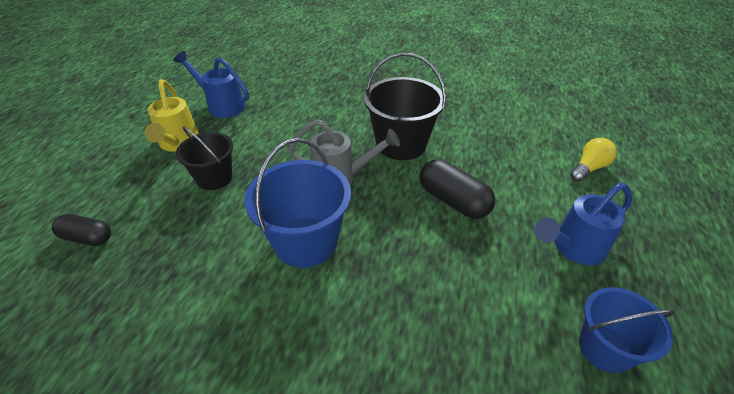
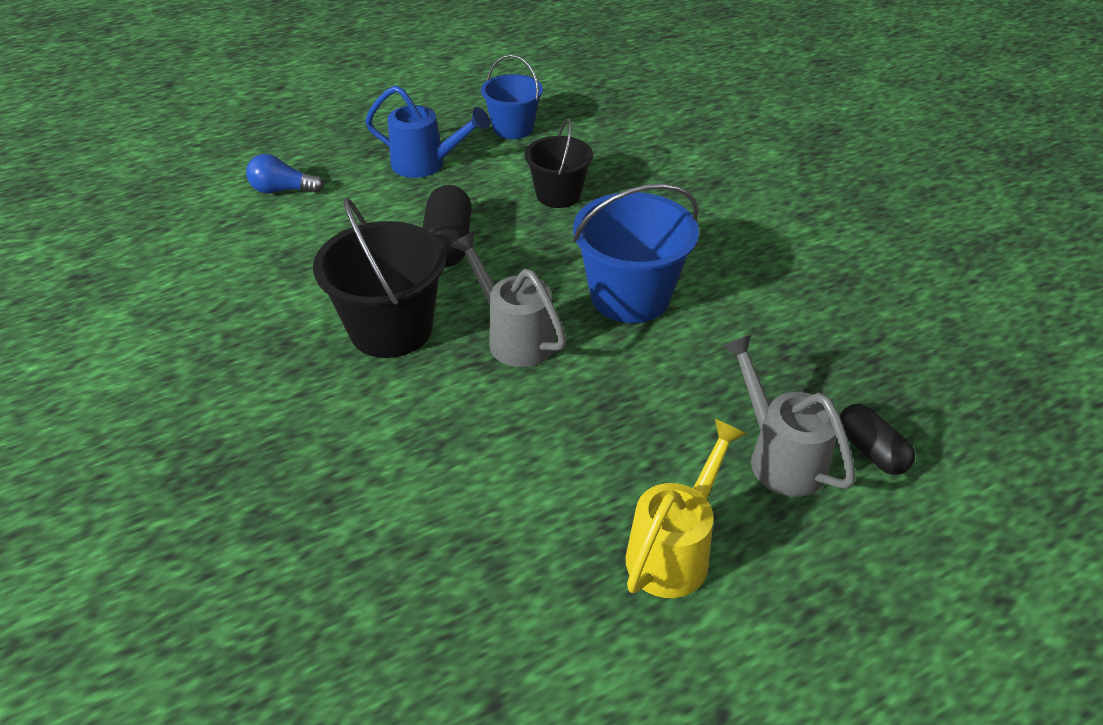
camera: 135 degrees left, 0 degrees up
blue watering can [173,51,249,118] -> none
black bucket [176,126,233,190] -> black bucket moved to [525,118,593,208]
yellow light bulb [570,138,617,182] -> blue light bulb [246,154,324,193]
none -> grey watering can [722,334,856,497]

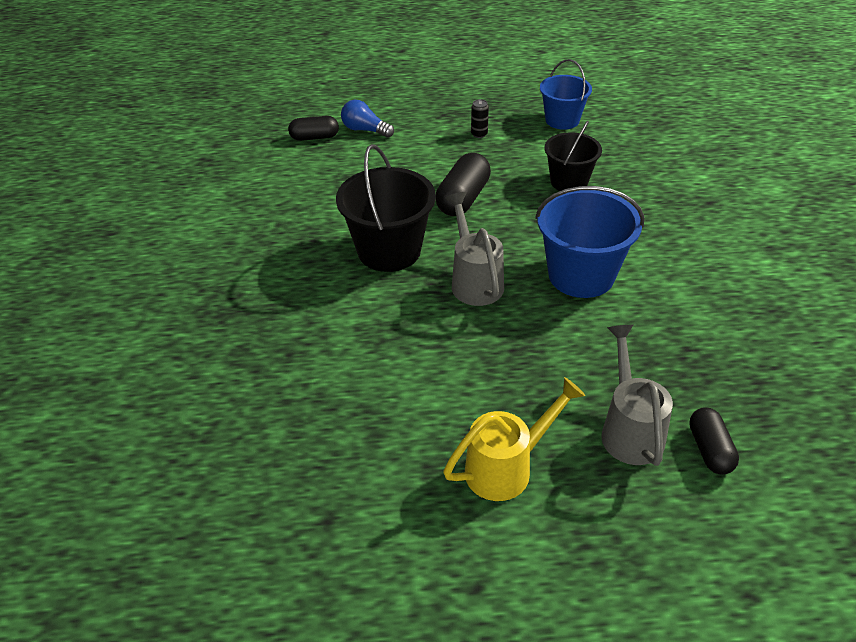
camera: 25 degrees right, 0 degrees up
blue watering can [365,85,490,178] -> black can [471,99,489,138]
none -> black capsule [288,116,339,141]

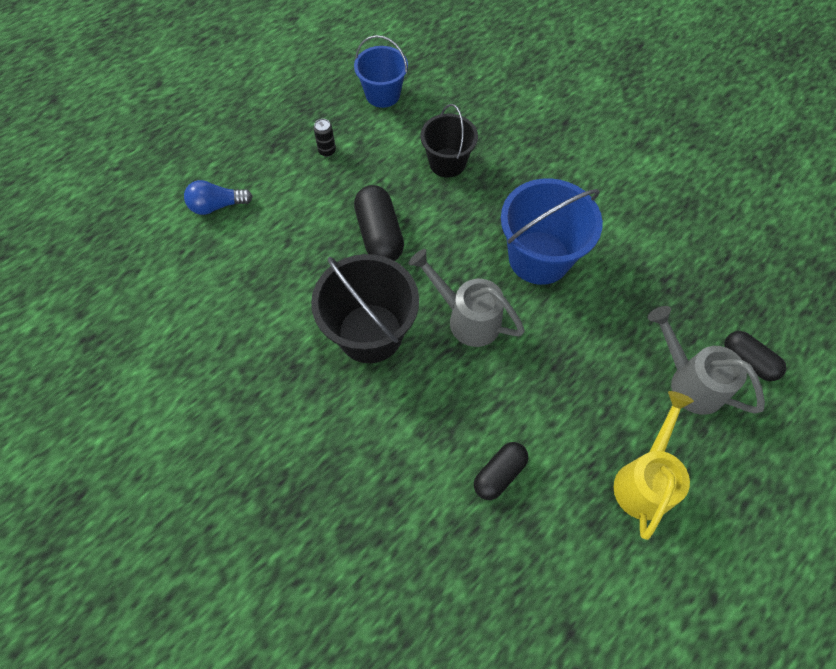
camera: 40 degrees left, 20 degrees up
black capsule [288,116,339,141] -> black capsule moved to [474,442,528,500]

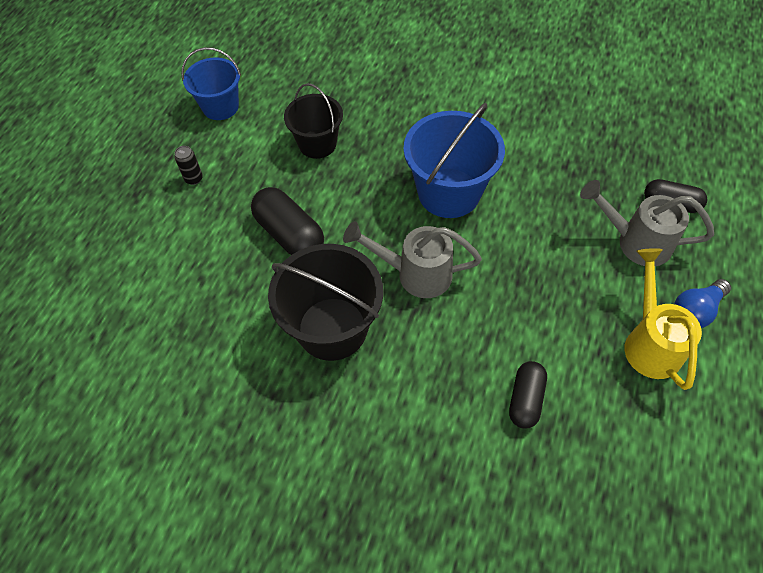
camera: 25 degrees left, 5 degrees down
blue light bulb [184,180,253,215] -> blue light bulb moved to [674,279,731,328]

